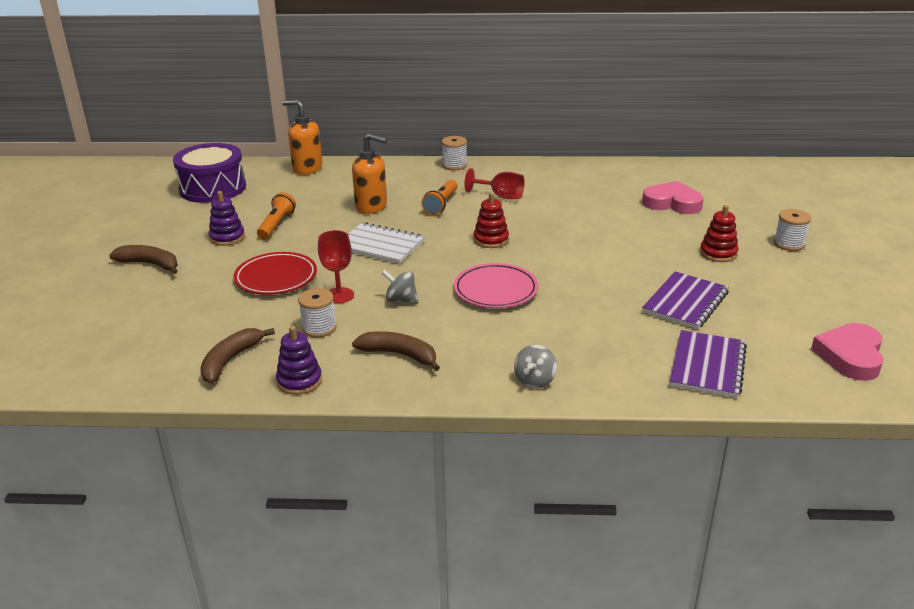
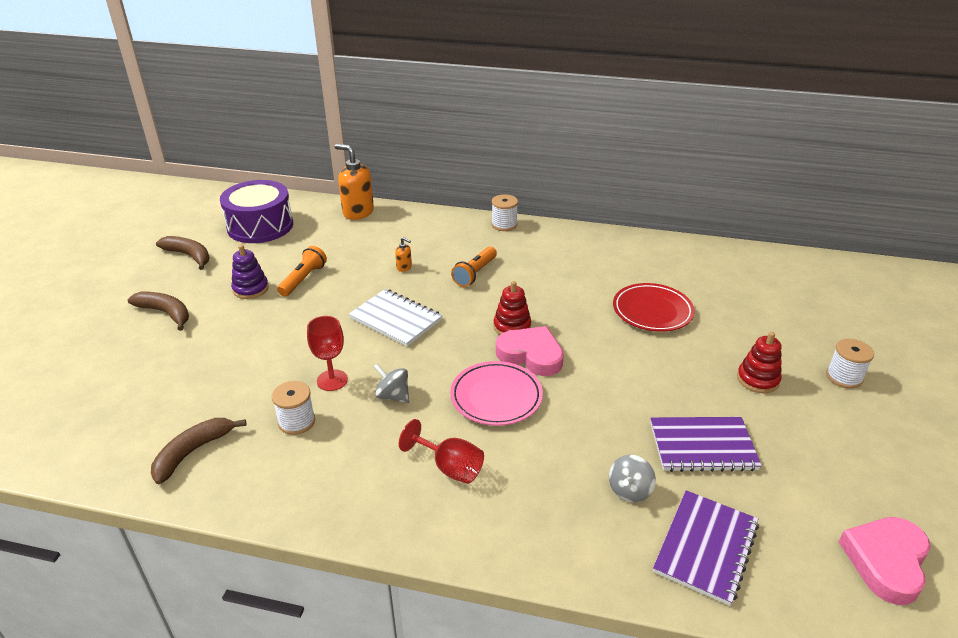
camera: 10 degrees right, 5 degrees up
red plate [234,252,317,295] -> red plate moved to [613,283,695,332]
purple stacking toy [276,326,322,395] -> none
orange soap dispenser [352,133,387,214] -> orange soap dispenser [395,237,412,272], size x0.45
brown banana [352,331,440,371] -> brown banana moved to [156,236,209,270]
red goblet [464,168,524,199] -> red goblet moved to [399,419,484,484]
grey spinning top [514,345,557,389] -> grey spinning top moved to [609,455,656,502]
pink heart [642,181,704,214] -> pink heart moved to [496,326,564,376]
purple notebook [642,272,729,330] -> purple notebook turned 45 degrees clockwise [650,417,762,472]

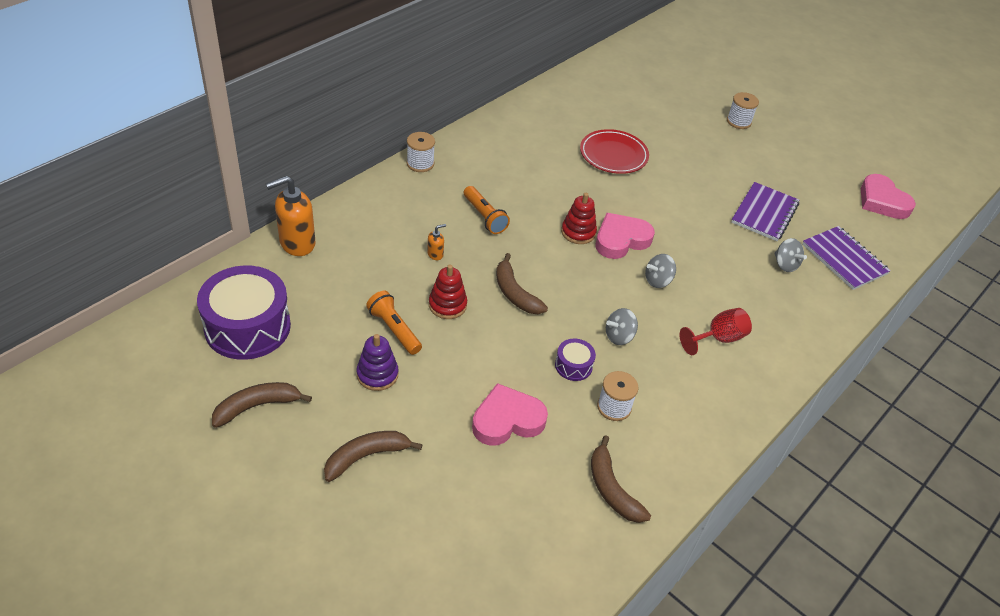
camera: 65 degrees left, 10 degrees up
red goblet [307,316,348,391] -> purple drum [555,338,596,381]
white notebook [349,289,443,347] -> brown banana [496,253,548,314]
pink plate [450,361,543,426] -> grey spinning top [645,254,676,288]
red stacking toy [737,332,782,393] -> red stacking toy moved to [429,265,467,319]
none -> pink heart [472,383,548,446]

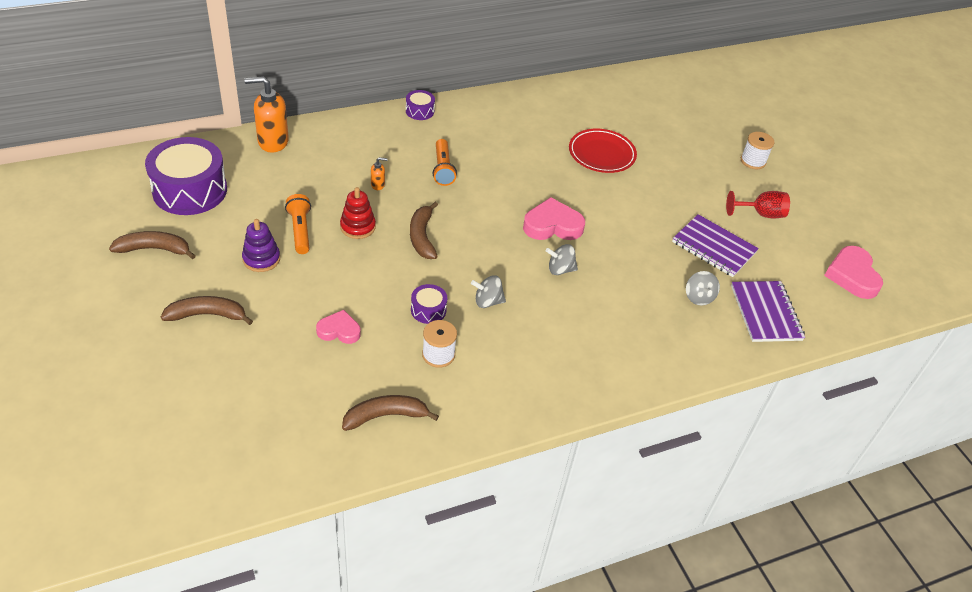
camera: 25 degrees right, 0 degrees up
white spool [407,132,435,172] -> purple drum [406,90,435,120]
pink heart [472,383,548,446] -> pink heart [316,310,361,344], size x0.63
red stacking toy [561,193,597,244] -> none
brown banana [591,435,651,523] -> brown banana turned 75 degrees clockwise [342,395,439,431]
red goblet [679,308,752,355] -> red goblet moved to [726,191,790,218]
purple notebook [731,182,799,241] -> purple notebook turned 75 degrees clockwise [672,214,759,277]

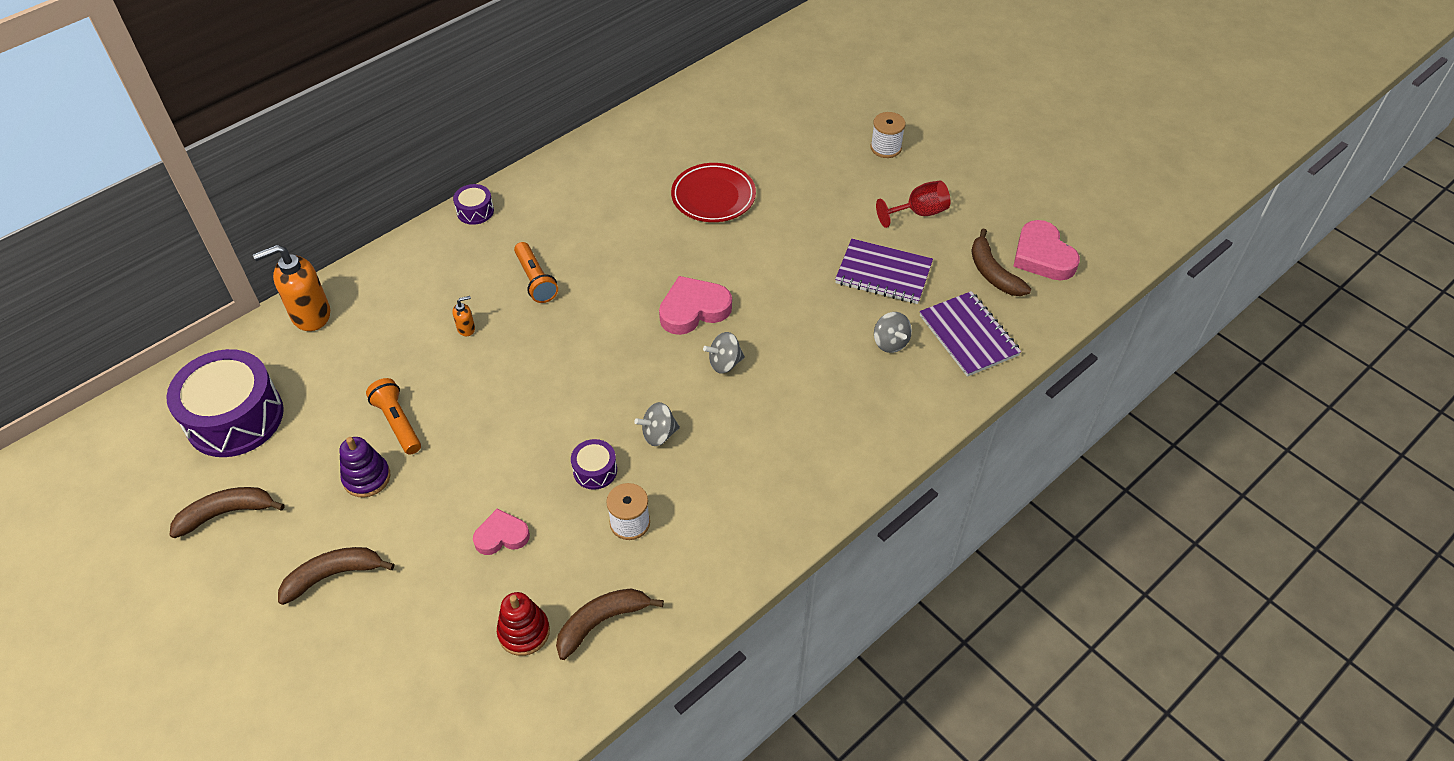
camera: 15 degrees left, 5 degrees up
red stacking toy [340,187,376,239] -> red stacking toy moved to [497,592,550,656]
brown banana [410,202,438,259] -> brown banana moved to [971,229,1031,296]

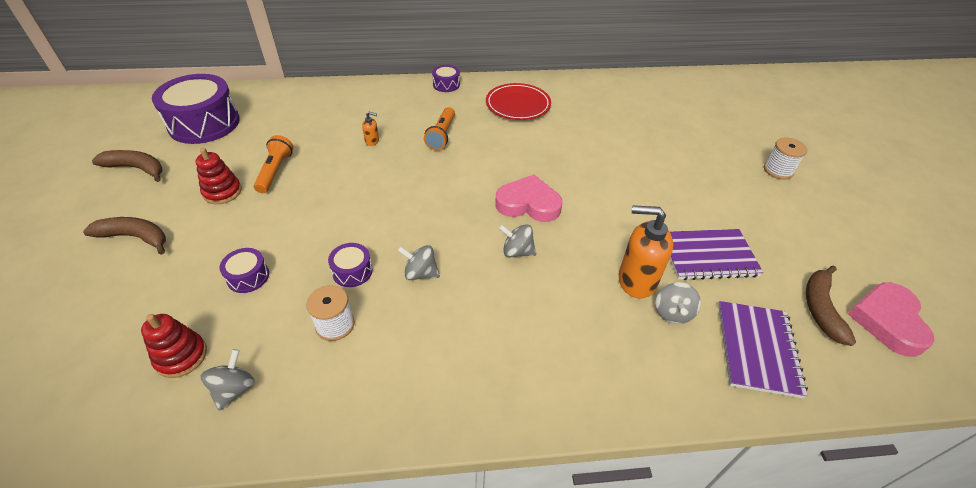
camera: 35 degrees right, 5 degrees down
orange soap dispenser [253,245,330,331] -> orange soap dispenser moved to [619,205,673,299]
purple stacking toy [340,437,390,497] -> red stacking toy [195,148,242,204]
pink heart [473,509,530,555] -> purple drum [219,248,269,293]
brown banana [556,588,664,660] -> grey spinning top [201,349,255,411]
red plate [671,163,756,222] -> red plate moved to [486,83,551,120]
purple notebook [835,239,933,304] -> purple notebook turned 60 degrees counterclockwise [670,229,763,280]
red goblet [876,181,950,228] -> none

